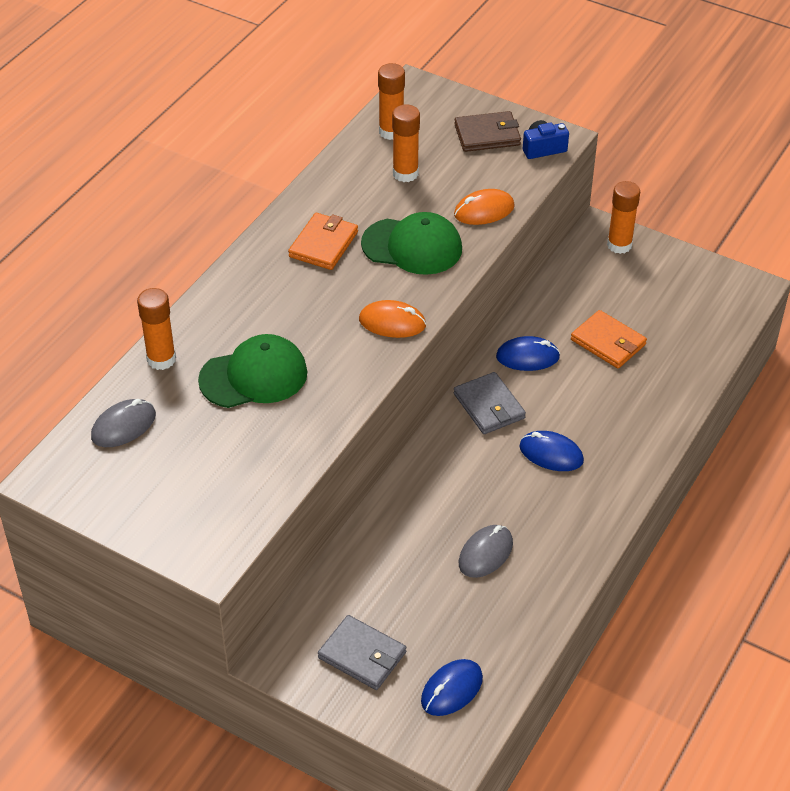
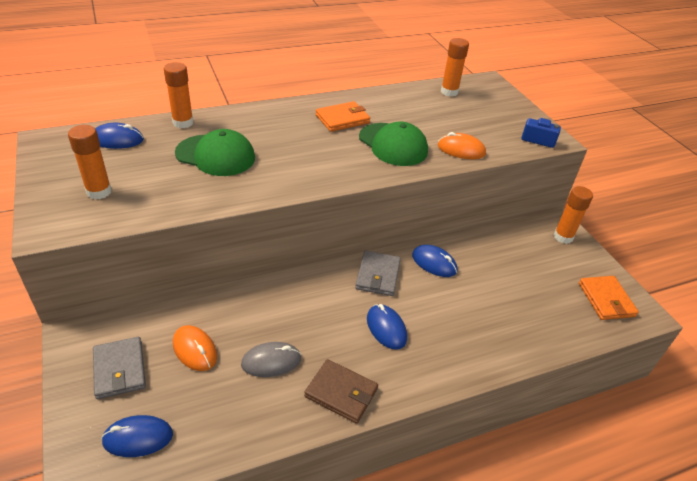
camera: 35 degrees right, 5 degrees down
grey mouse [91,399,156,447] -> blue mouse [95,123,144,149]
orange mouse [359,300,426,338] -> orange mouse moved to [173,325,217,371]
orange glue stick [392,104,420,182] -> orange glue stick moved to [68,125,112,199]
brown wallet [454,111,521,152] -> brown wallet moved to [304,359,378,424]
orange wallet [571,310,647,369] -> orange wallet moved to [579,276,639,320]

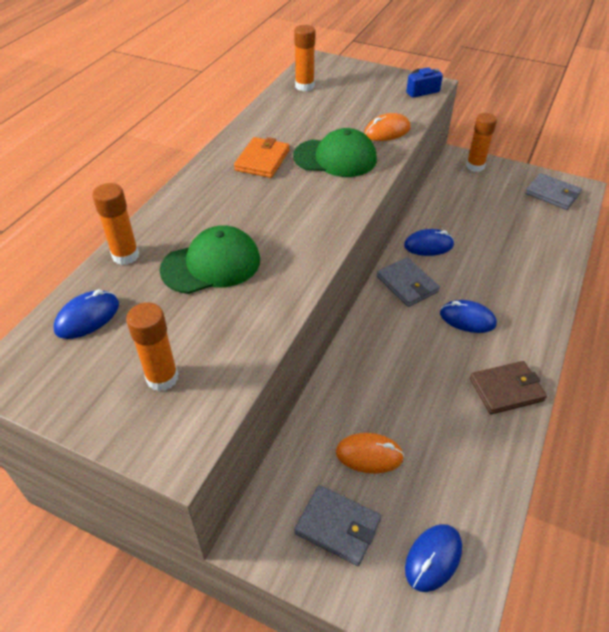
camera: 40 degrees left, 5 degrees up
grey mouse [241,342,301,377] -> none
orange wallet [579,276,639,320] -> grey wallet [525,173,582,210]

